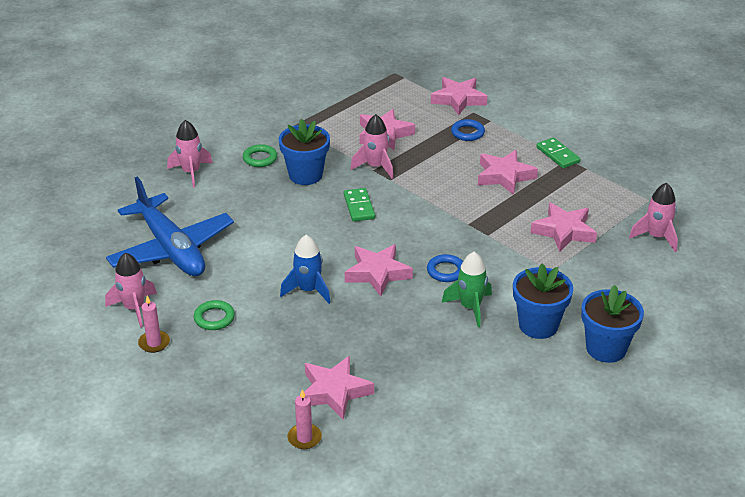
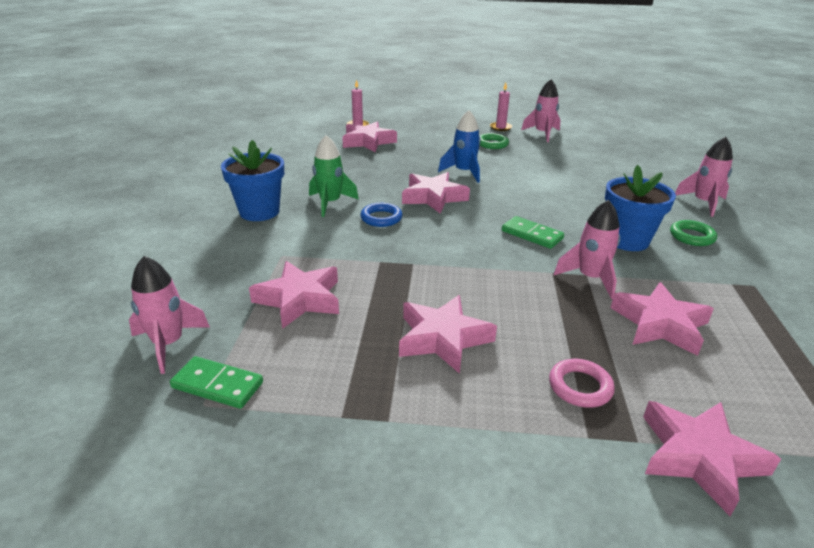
camera: 140 degrees right, 5 degrees down
blue plane [106,177,234,276] -> none
blue ring [451,119,485,141] -> pink ring [549,359,615,408]
green domino [536,137,581,168] -> green domino moved to [170,356,263,409]
blue flower pot [581,285,644,363] -> none

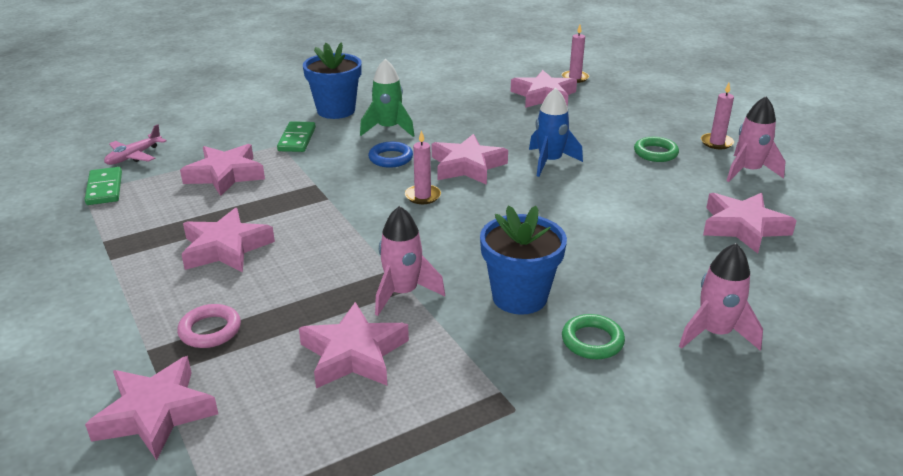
camera: 55 degrees right, 0 degrees up
pink rocket [129,256,210,374] -> pink plane [104,124,167,165]
green domino [502,216,564,249] -> green domino moved to [277,121,316,152]
none -> pink candle [405,130,441,204]
none -> pink star [703,193,797,253]

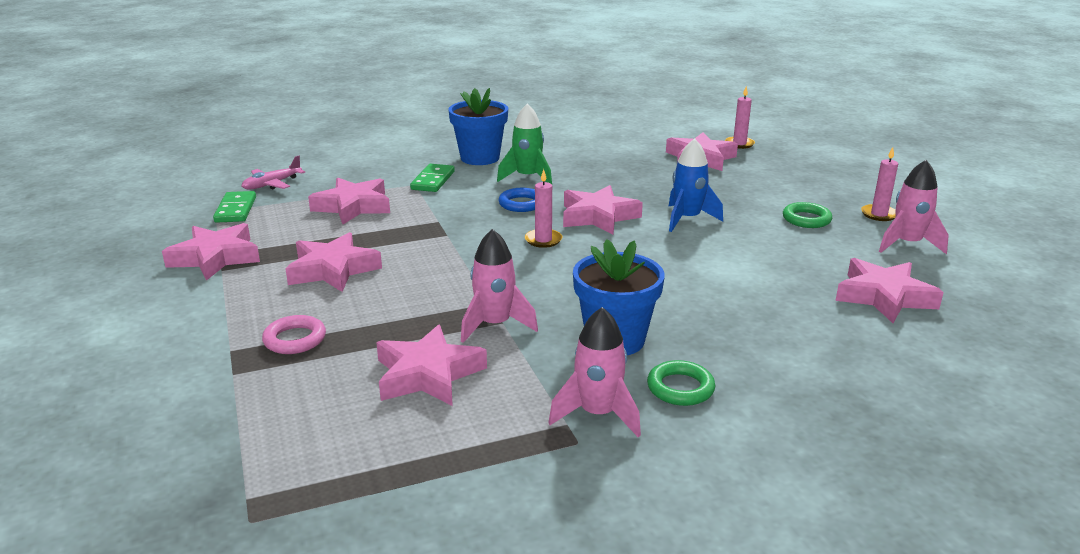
camera: 10 degrees right, 5 degrees down
pink star [85,356,218,460] -> pink star moved to [162,223,260,281]
pink rocket [679,243,763,351] -> pink rocket moved to [548,307,641,437]

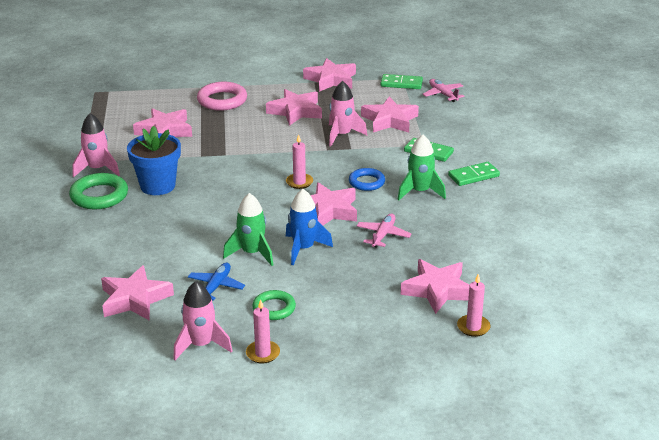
camera: 105 degrees right, 5 degrees up
pink ring [262,315,326,354] -> pink ring [197,82,247,111], size x1.55
blue flower pot [448,88,508,165] -> green domino [448,162,500,186]
pink rocket [461,229,538,343] -> pink rocket moved to [329,81,367,146]
green ring [647,360,715,406] -> green ring [69,173,128,210], size x1.55
none -> blue plane [188,263,245,301]
none -> green rocket [223,193,273,266]
none -> pink plane [357,214,411,248]

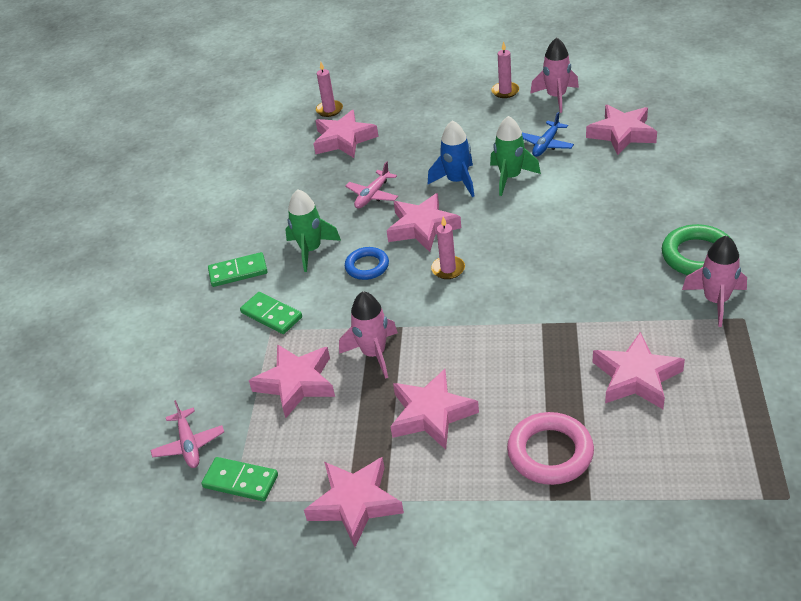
camera: 165 degrees left, 10 degrees up
blue flower pot [127,126,181,195] -> none
green ring [252,290,296,320] -> none

